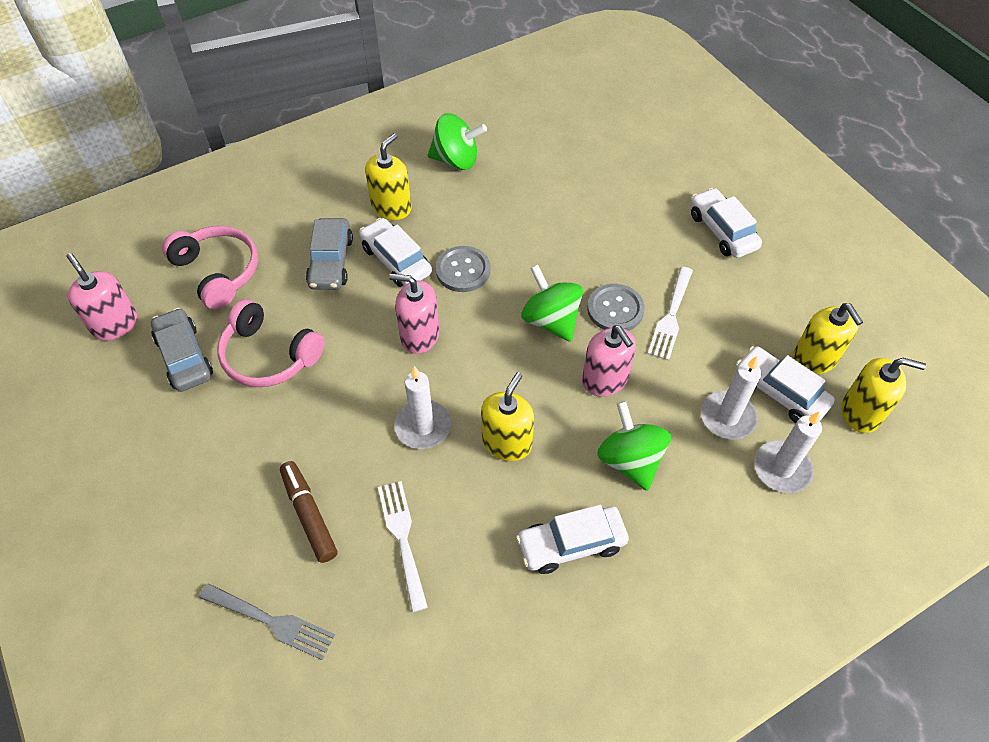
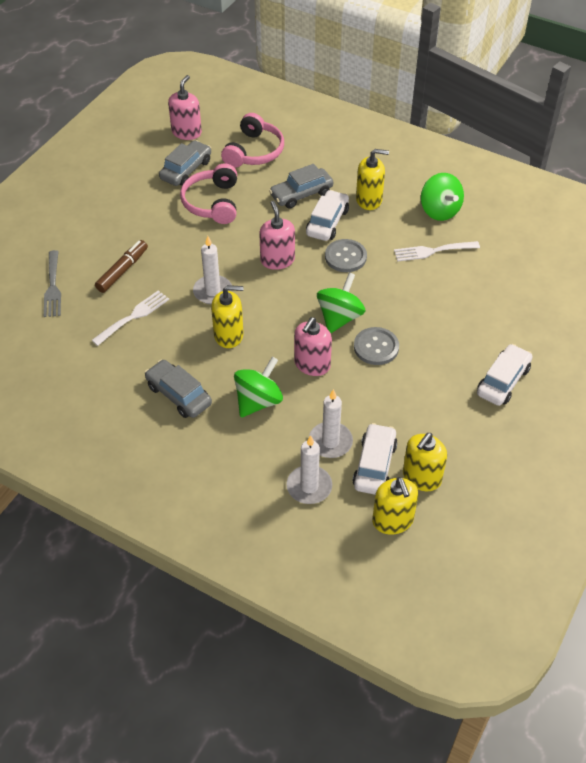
camera: 60 degrees right, 5 degrees down
white car [516,504,629,574] -> grey car [145,360,212,418]
white fork [648,267,693,360] -> white fork moved to [394,241,480,262]

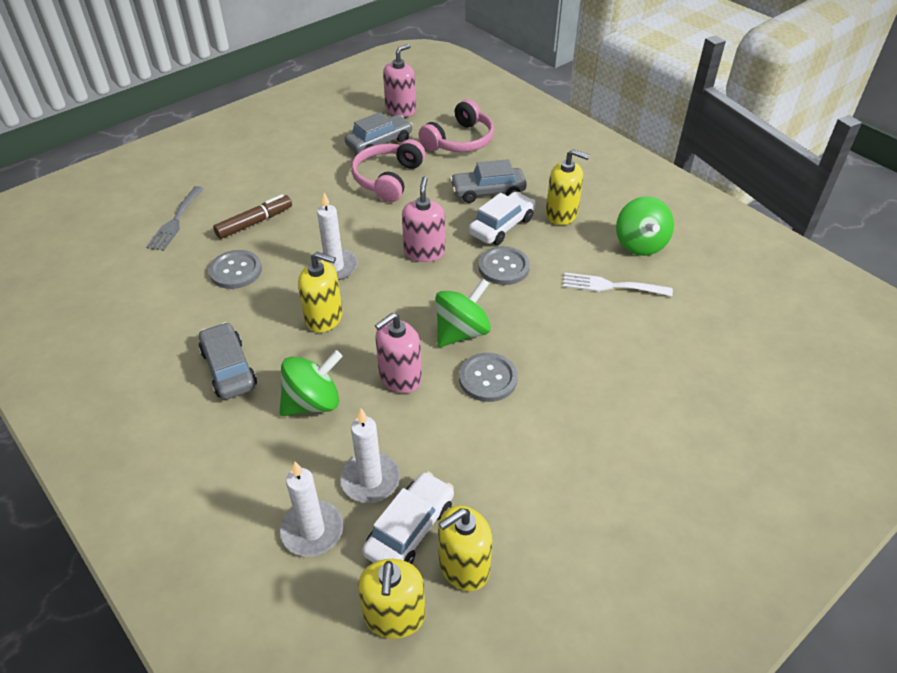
camera: 20 degrees right, 5 degrees down
white fork [91,290,169,346] -> grey button [209,250,262,289]
white car [477,344,532,406] -> none

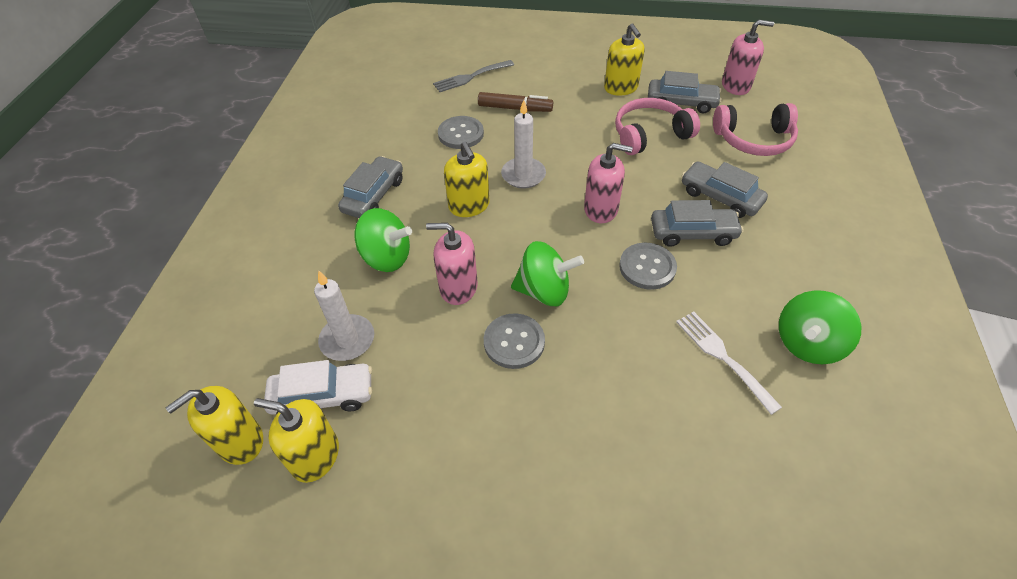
camera: 50 degrees right, 5 degrees up
white candle [280,462,343,556] -> none
pink soap dispenser [402,176,445,262] -> pink soap dispenser turned 45 degrees clockwise [584,143,633,223]
white car [468,191,536,245] -> grey car [651,200,743,247]
yellow soap dispenser [546,149,589,225] -> yellow soap dispenser moved to [604,24,645,96]

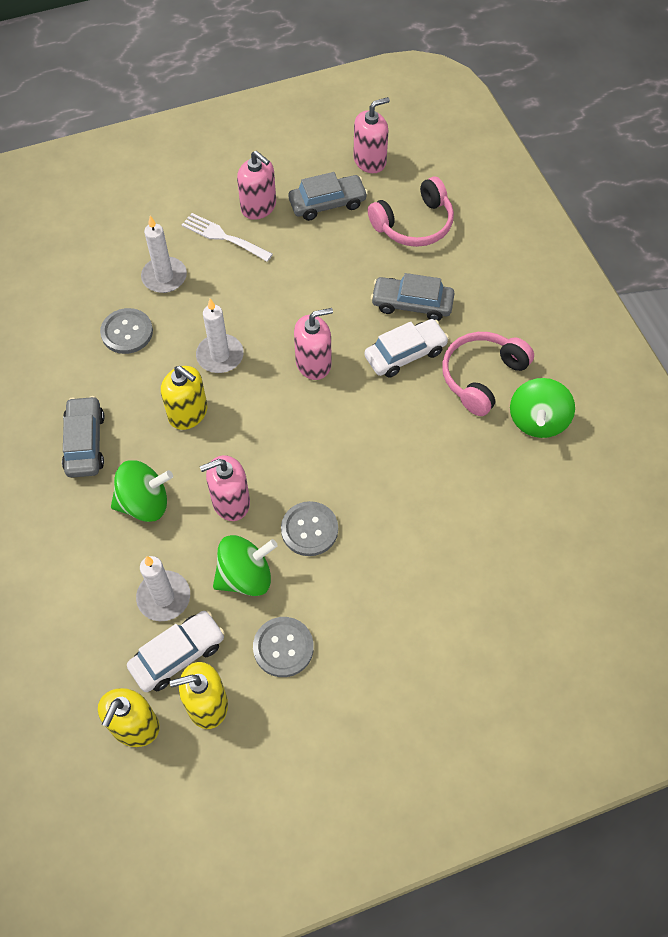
camera: 30 degrees left, 10 degrees up
grey fork [433,60,514,92] -> none
brown marker [478,92,553,112] -> white candle [141,216,187,293]
green spinning top [511,241,584,306] -> green spinning top moved to [213,535,278,596]
yellow soap dispenser [604,24,645,96] -> pink soap dispenser [237,151,276,220]
pink headphones [615,98,700,155] -> pink headphones moved to [442,332,534,416]
grey button [619,243,677,290] -> grey button moved to [253,617,314,677]
grey car [651,200,743,247] -> white car [364,319,449,378]
white fork [676,311,782,415] -> white fork moved to [182,213,273,262]

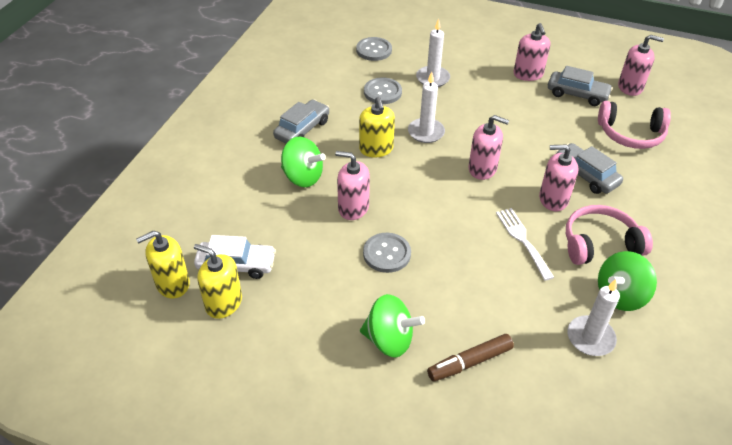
camera: 40 degrees right, 15 degrees down
white candle [136,556,190,621] -> white candle moved to [567,279,620,356]
white fork [182,213,273,262] -> white fork moved to [496,208,554,281]
green spinning top [213,535,278,596] -> green spinning top moved to [360,294,425,358]
grey button [253,617,314,677] -> grey button moved to [356,37,392,61]
white car [364,319,449,378] -> pink soap dispenser [539,145,578,211]
none -> brown marker [427,334,514,381]

